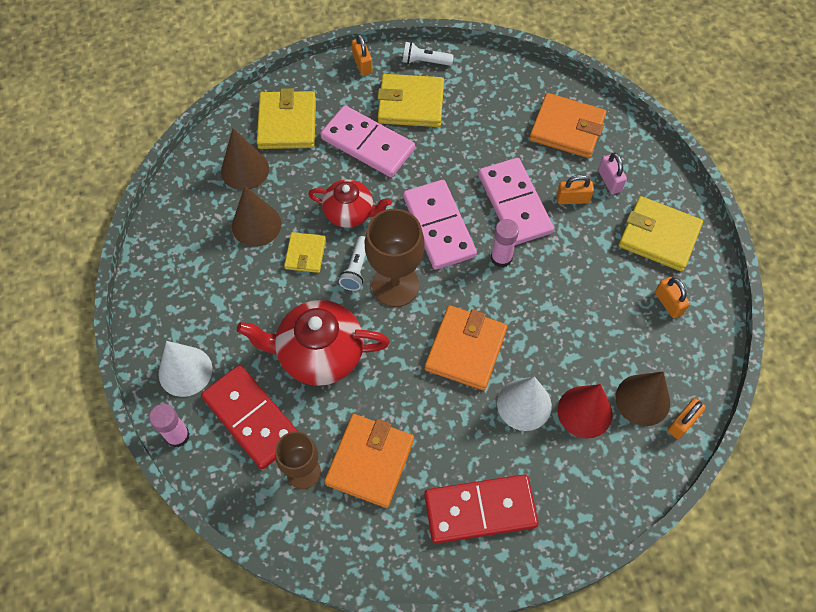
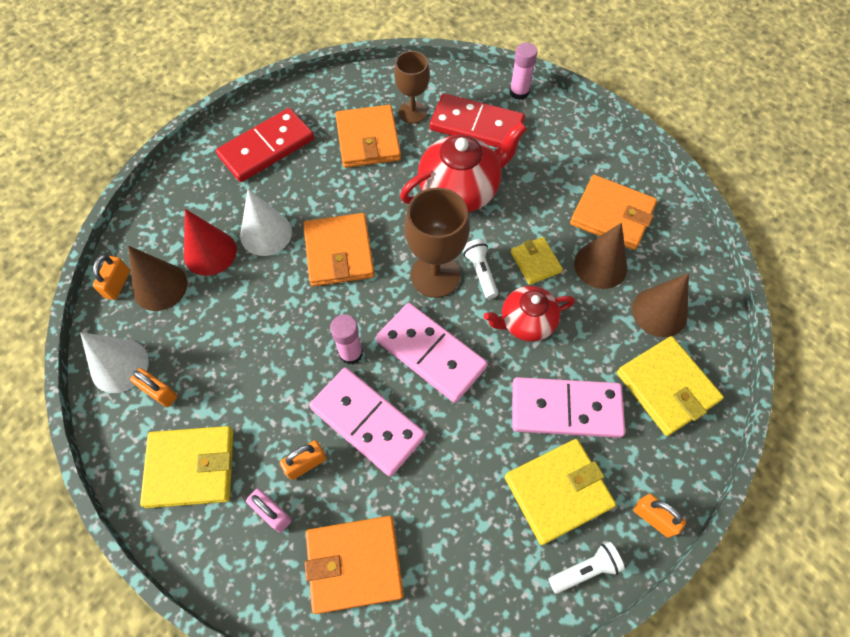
camera: 150 degrees right, 0 degrees up
white cone [158,341,212,397] -> white cone moved to [80,332,149,393]
none -> orange wallet [570,175,657,250]

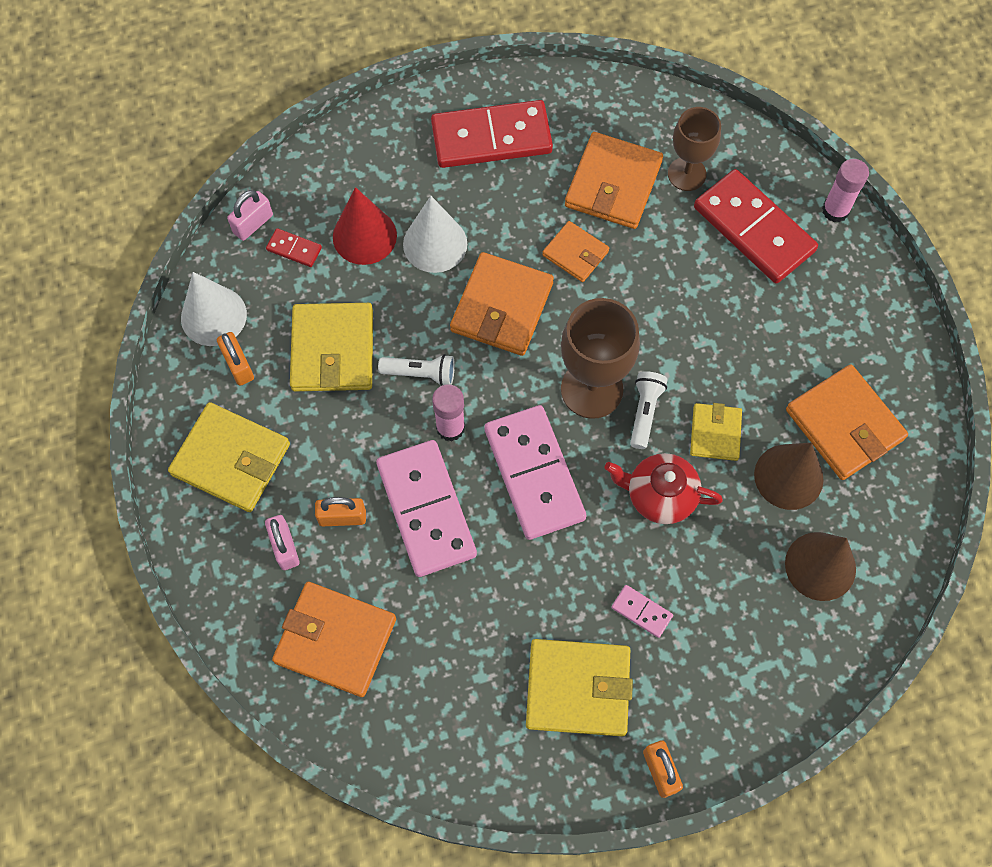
camera: 30 degrees right, 5 degrees up
orange padlock [93,255,130,300] -> pink padlock [227,190,273,241]
brown cone [128,246,188,311] -> red domino [266,228,322,267]
red teapot [400,122,527,212] -> none
pink domino [512,377,625,438] -> pink domino [611,585,673,638], size x0.43
white flashlight [548,542,625,594] -> white flashlight moved to [378,354,455,386]
yellow wallet [617,336,724,436] -> yellow wallet moved to [290,303,373,391]
none -> orange wallet [542,221,609,282]

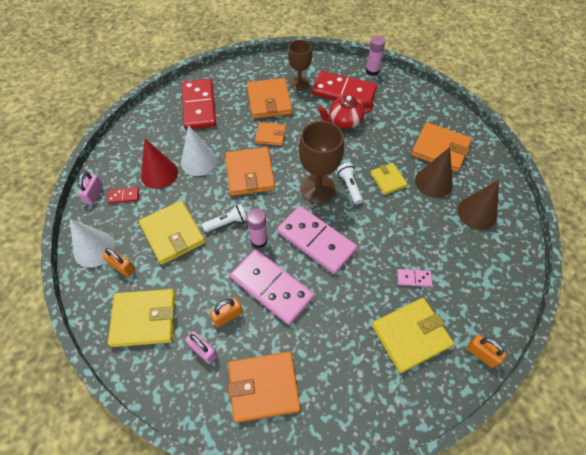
camera: 30 degrees left, 10 degrees down
red domino [431,100,553,168] -> red domino turned 60 degrees counterclockwise [182,79,216,130]
red teapot [604,453,723,524] -> red teapot moved to [317,95,374,129]

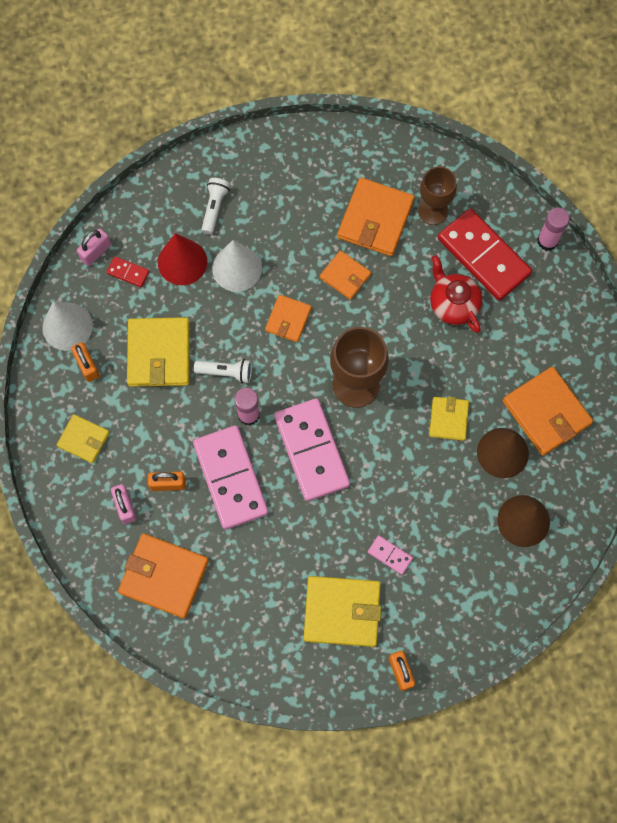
camera: 30 degrees right, 15 degrees up
yellow wallet [108,289,176,347] -> yellow wallet [57,414,110,463], size x0.59
red domino [182,79,216,130] -> none
orange wallet [225,147,275,196] -> orange wallet [265,295,312,342], size x0.59
red teapot [317,95,374,129] -> red teapot turned 45 degrees clockwise [430,255,482,333]
white flashlight [337,163,363,204] -> white flashlight moved to [201,178,230,234]

